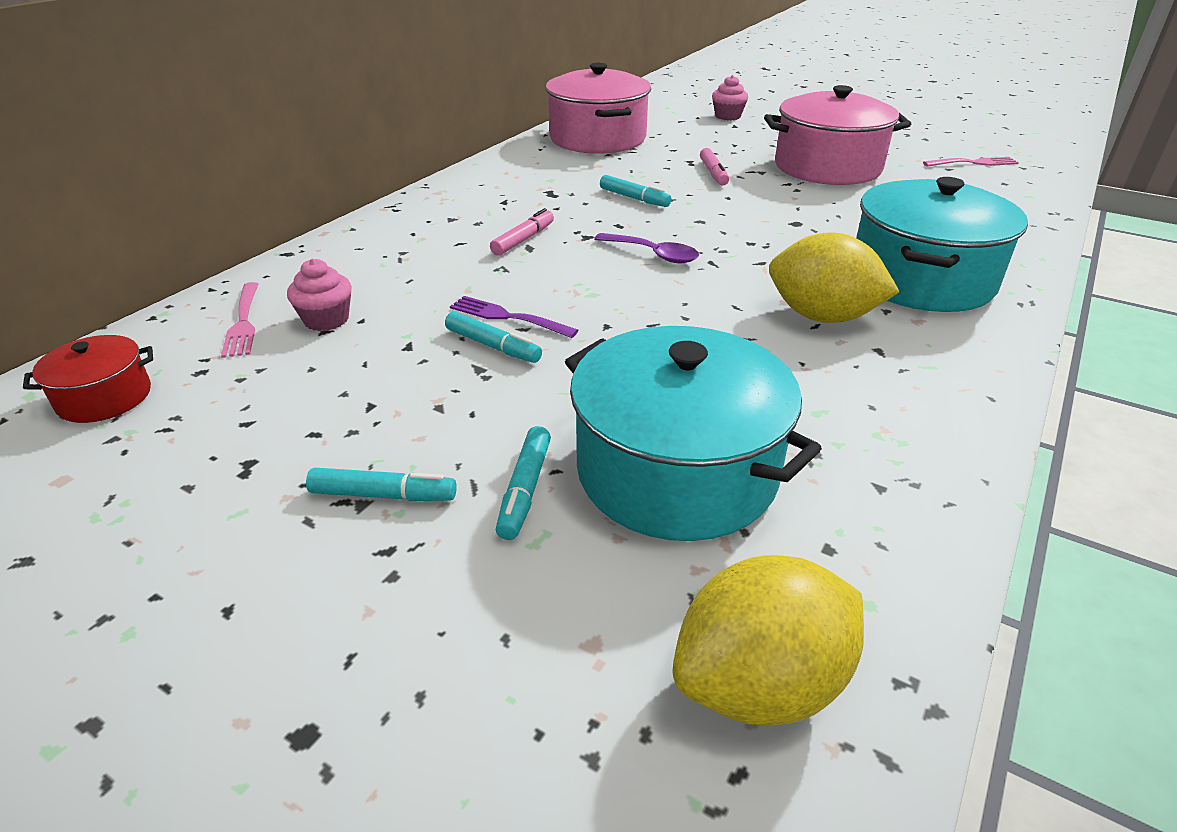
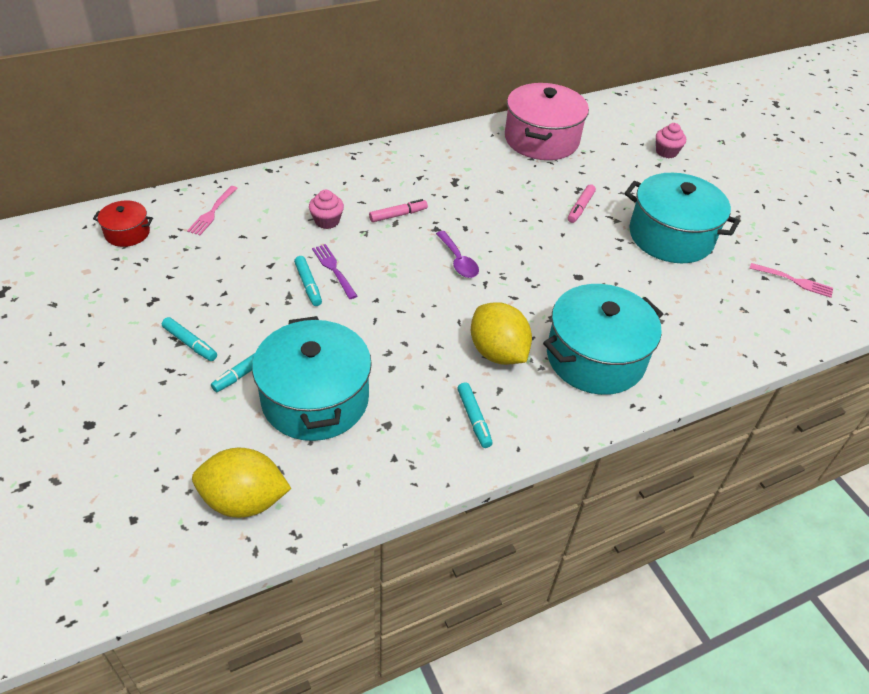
camera: 30 degrees right, 10 degrees up
pink cupcake [287,259,352,331] -> pink cupcake moved to [309,190,344,229]
turquoise marker [600,175,671,207] -> turquoise marker moved to [457,383,493,448]
pink pot [764,85,911,185] -> turquoise pot [624,173,740,263]

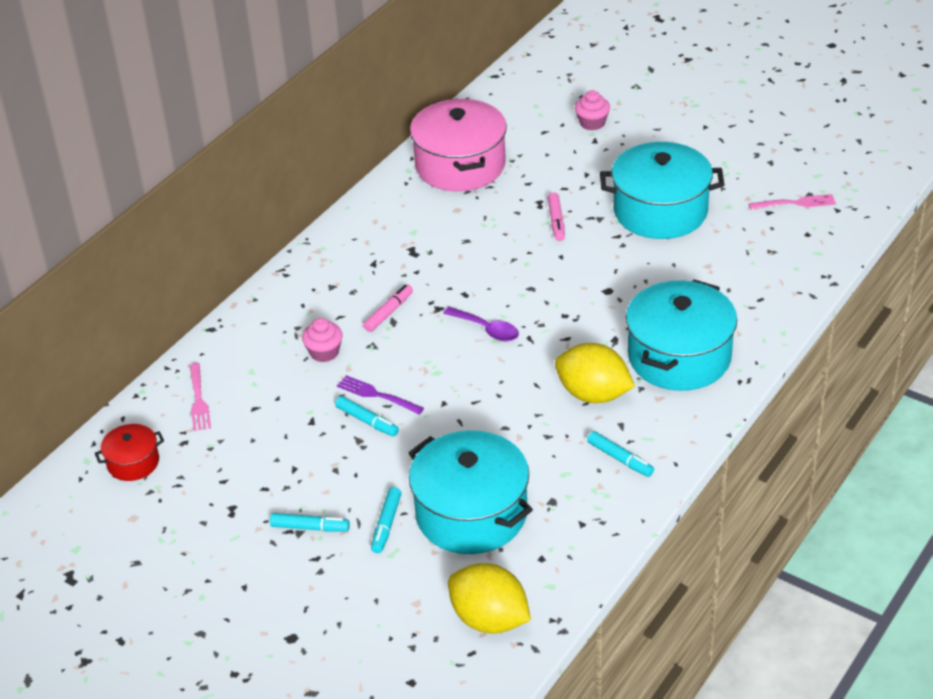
camera: 25 degrees left, 5 degrees down
yellow lemon [192,448,291,518] -> yellow lemon turned 60 degrees clockwise [448,563,531,634]

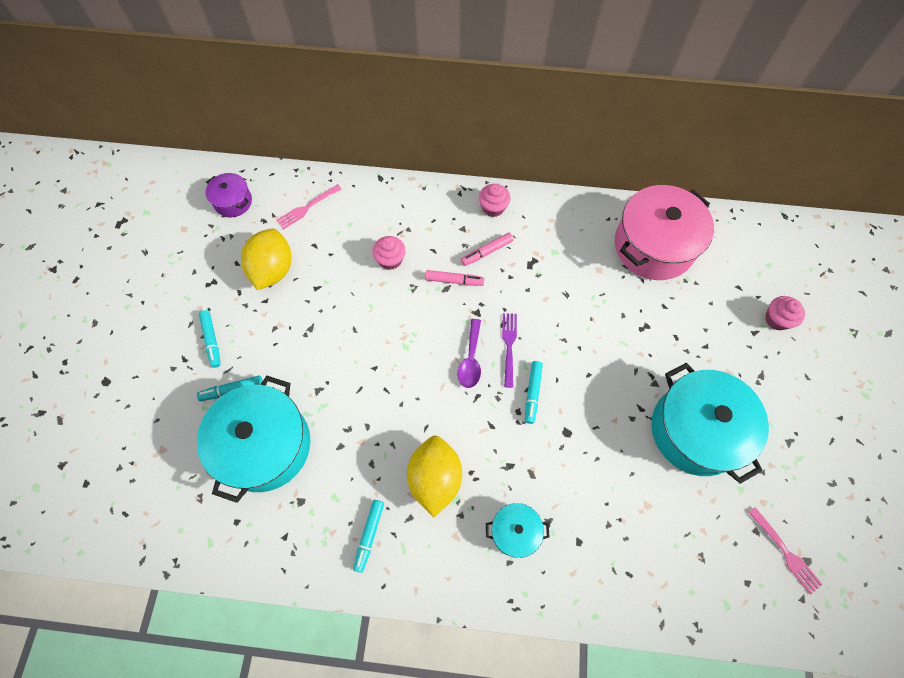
camera: 60 degrees right, 25 degrees up
red pot [95,424,164,481] -> purple pot [206,173,252,217]
turquoise marker [335,396,399,437] -> turquoise marker moved to [525,361,543,424]
purple fork [337,375,424,415] -> purple fork moved to [502,313,517,388]
yellow lemon [448,563,531,634] -> yellow lemon moved to [241,229,292,290]
pink marker [548,192,565,241] -> pink marker moved to [461,233,514,266]
turquoise pot [626,280,737,391] -> turquoise pot [486,503,549,558], size x0.49
none -> pink cupcake [479,184,510,217]

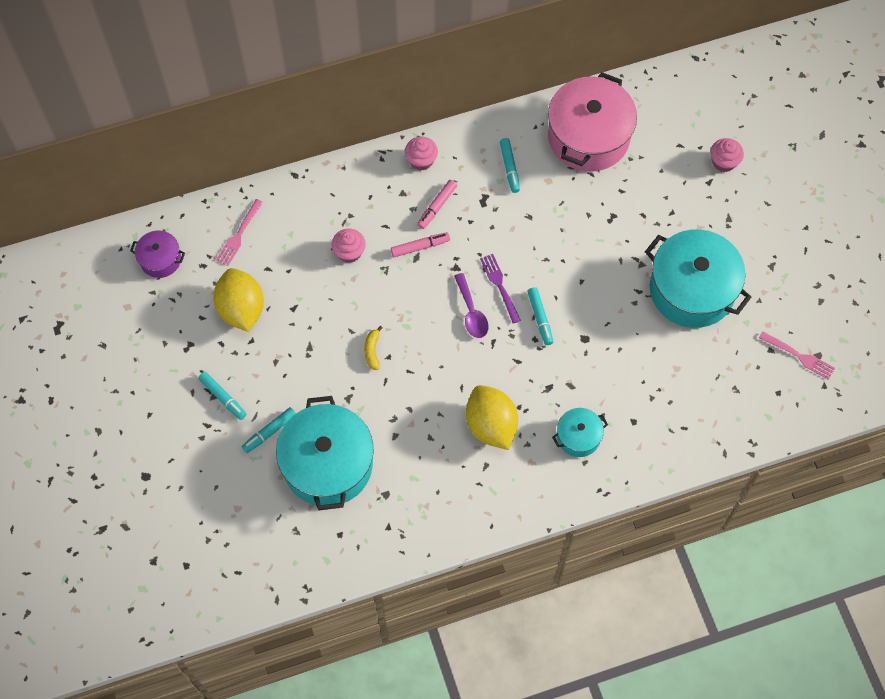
camera: 25 degrees left, 0 degrees up
turquoise marker [353,500,384,573] -> turquoise marker moved to [500,138,520,193]
none -> yellow banana [364,326,383,370]

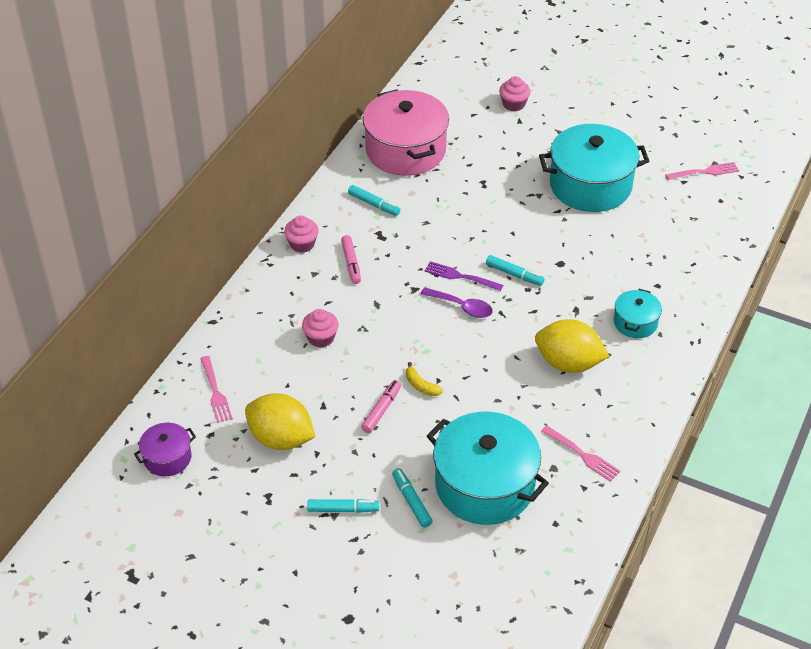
camera: 45 degrees left, 20 degrees down
turquoise marker [242,407,296,453] -> turquoise marker turned 150 degrees clockwise [392,468,433,528]
pink marker [391,232,450,257] -> pink marker moved to [361,380,401,433]
none -> pink fork [541,425,620,482]

